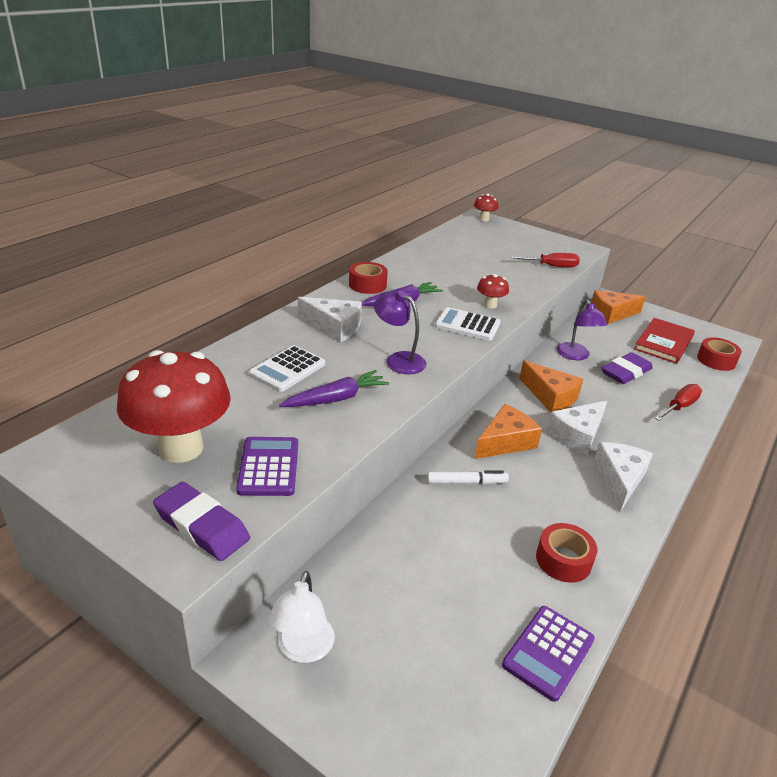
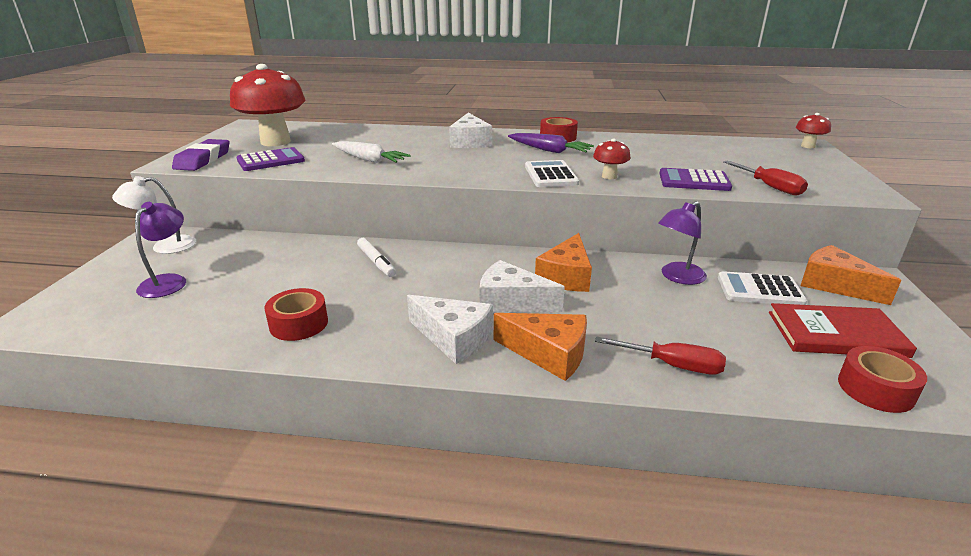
camera: 65 degrees right, 5 degrees down
white calculator [249,345,325,392] -> white calculator moved to [718,271,807,305]
purple carrot [279,370,389,407] -> white carrot [332,141,411,163]
purple lamp [374,290,426,374] -> purple lamp moved to [135,202,186,298]
orange cheese [474,404,542,459] -> orange cheese moved to [494,313,587,381]
purple calculator [502,606,595,702] -> purple calculator moved to [659,168,732,191]
white cheese [593,442,653,512] -> white cheese turned 45 degrees clockwise [407,295,493,364]
purple eraser [601,352,653,384] -> none

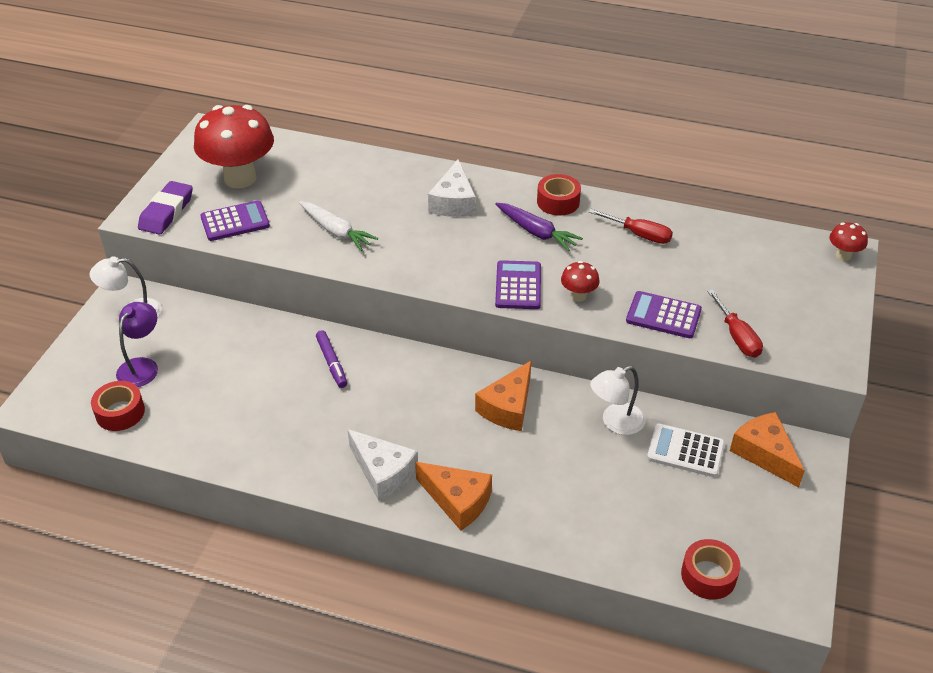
camera: 10 degrees right, 15 degrees up
red tape [264,288,328,341] -> red tape moved to [91,381,145,431]
white marker [357,238,396,277] -> purple marker [316,330,347,388]
white cheese [480,260,565,313] -> none
white calculator [525,160,579,187] -> purple calculator [495,260,541,309]
red screwdriver [595,336,726,375] -> red screwdriver moved to [589,209,673,244]
purple lamp [658,201,707,285] -> white lamp [590,366,646,435]
red book [769,303,917,358] -> none

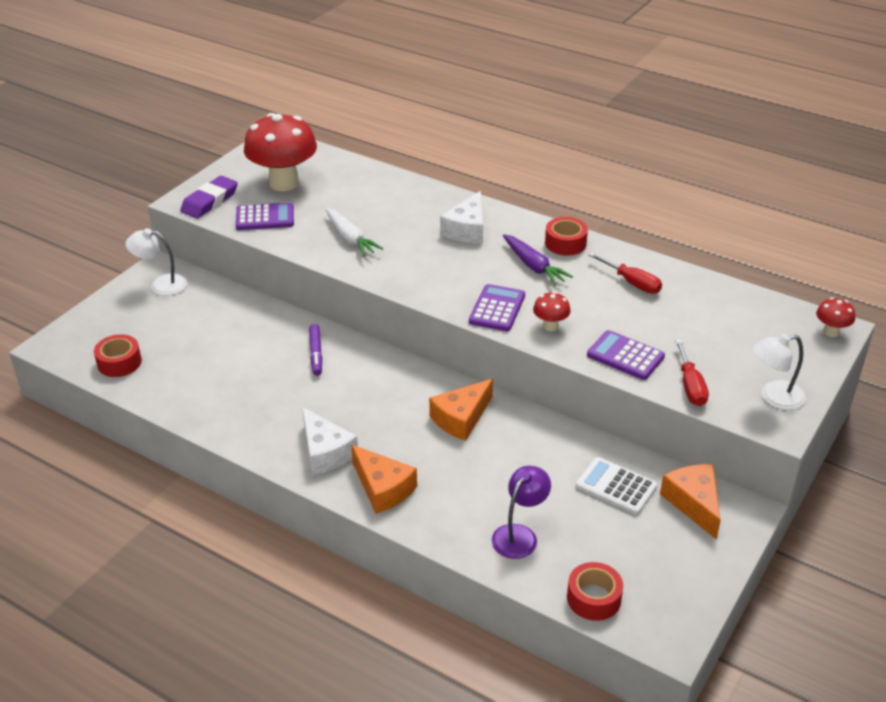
camera: 15 degrees right, 5 degrees down
purple lamp [116,302,158,387] -> purple lamp moved to [491,466,551,559]
white lamp [590,366,646,435] -> white lamp moved to [753,334,806,410]

